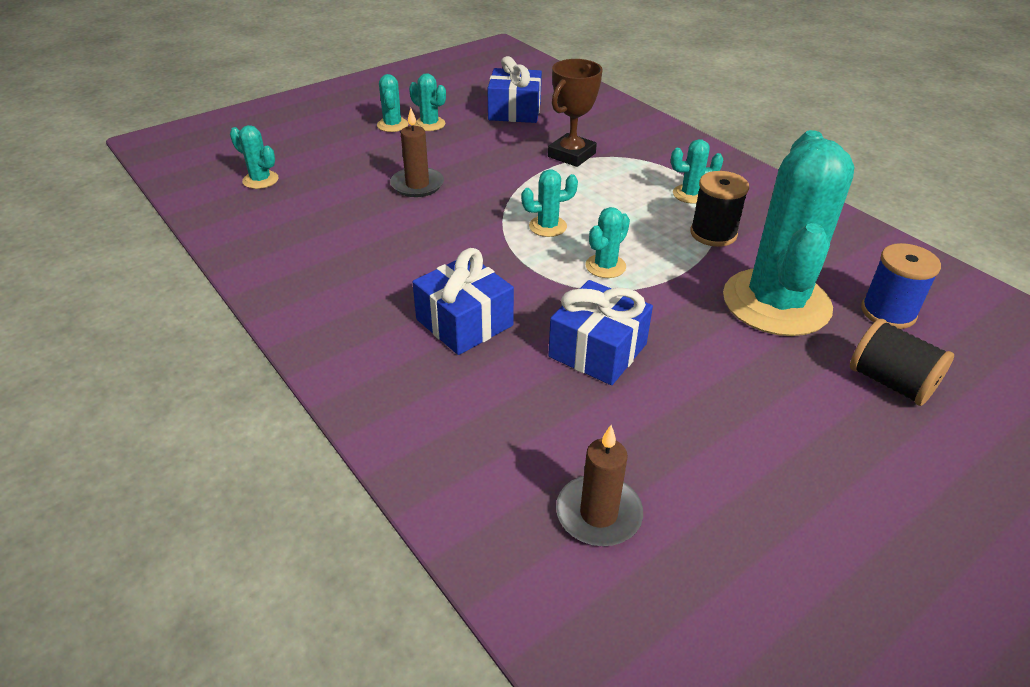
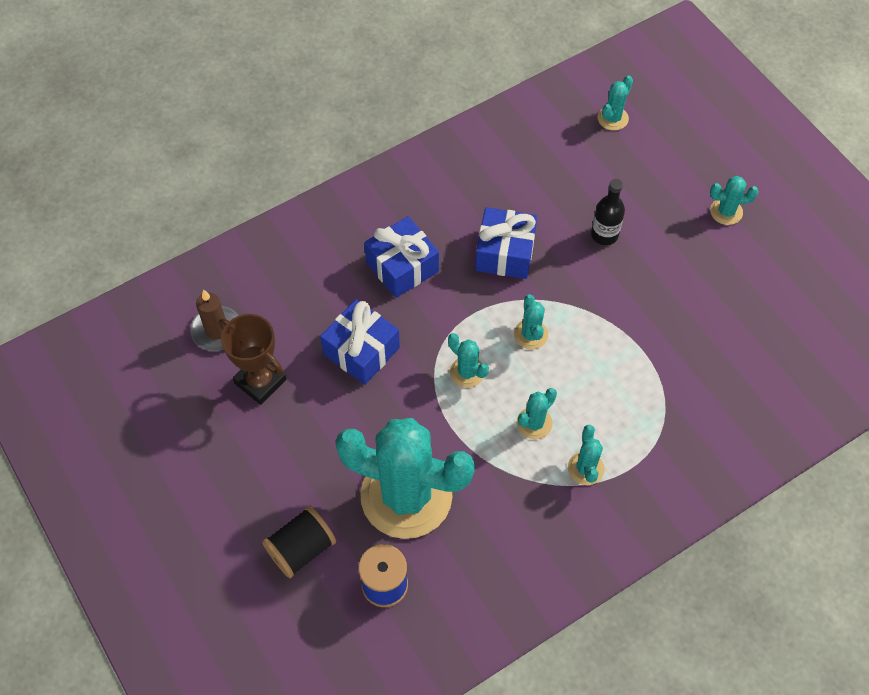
camera: 95 degrees right, 20 degrees up
brown candle [390,108,444,197] -> black bottle [591,179,625,245]
turquoise cactus [409,73,446,131] -> turquoise cactus moved to [517,388,557,439]
blue gift [487,56,542,123] -> blue gift moved to [475,207,537,279]
brown trophy [548,59,603,167] -> brown trophy moved to [218,314,287,405]
black spool [690,171,749,247] -> none

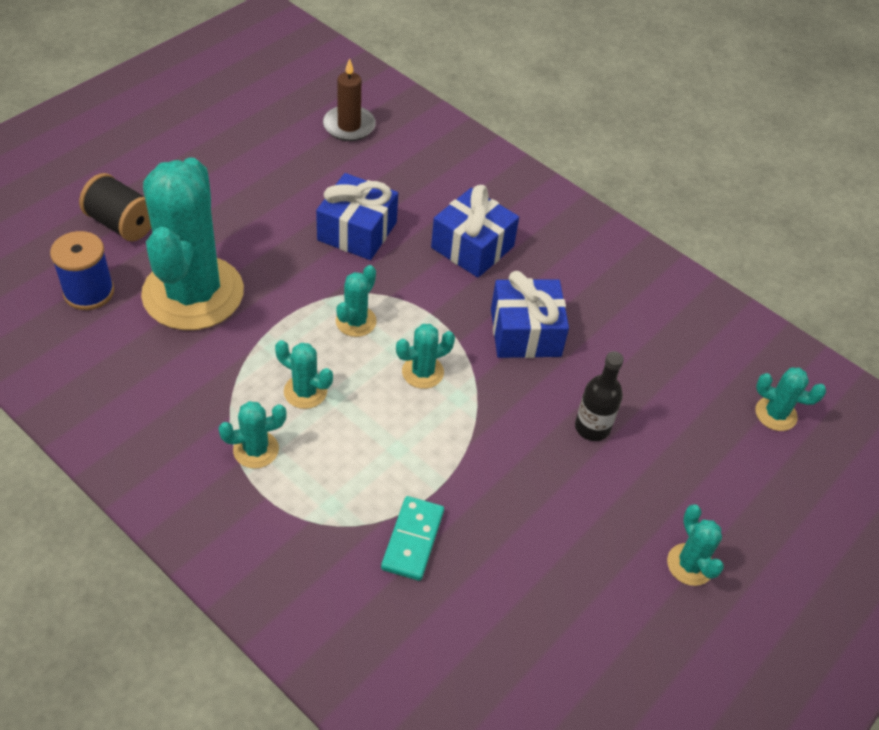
camera: 70 degrees right, 10 degrees down
brown trophy [218,314,287,405] -> none
none -> turquoise domino [381,496,444,581]

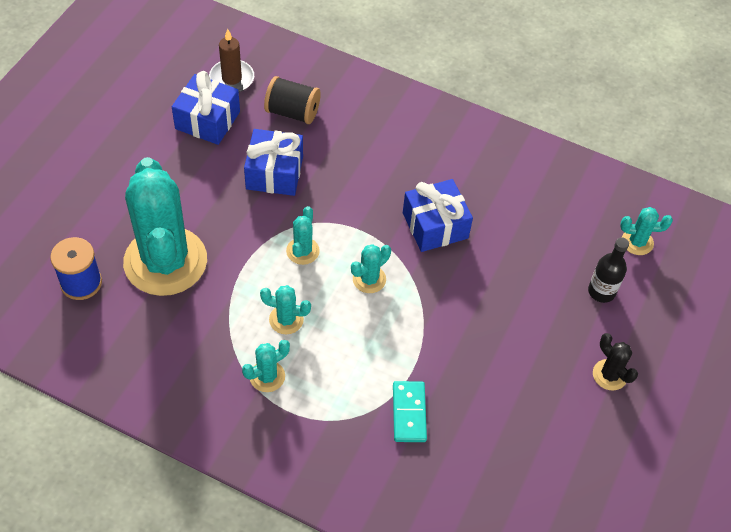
camera: 15 degrees left, 5 degrees up
black spool [79,173,151,241] -> black spool moved to [264,76,321,124]
blue gift [431,185,519,278] -> blue gift moved to [172,71,240,145]
black bottle [575,351,624,441] -> black bottle moved to [588,237,629,303]
turquoise cactus [667,504,724,586] -> black cactus [593,333,638,391]

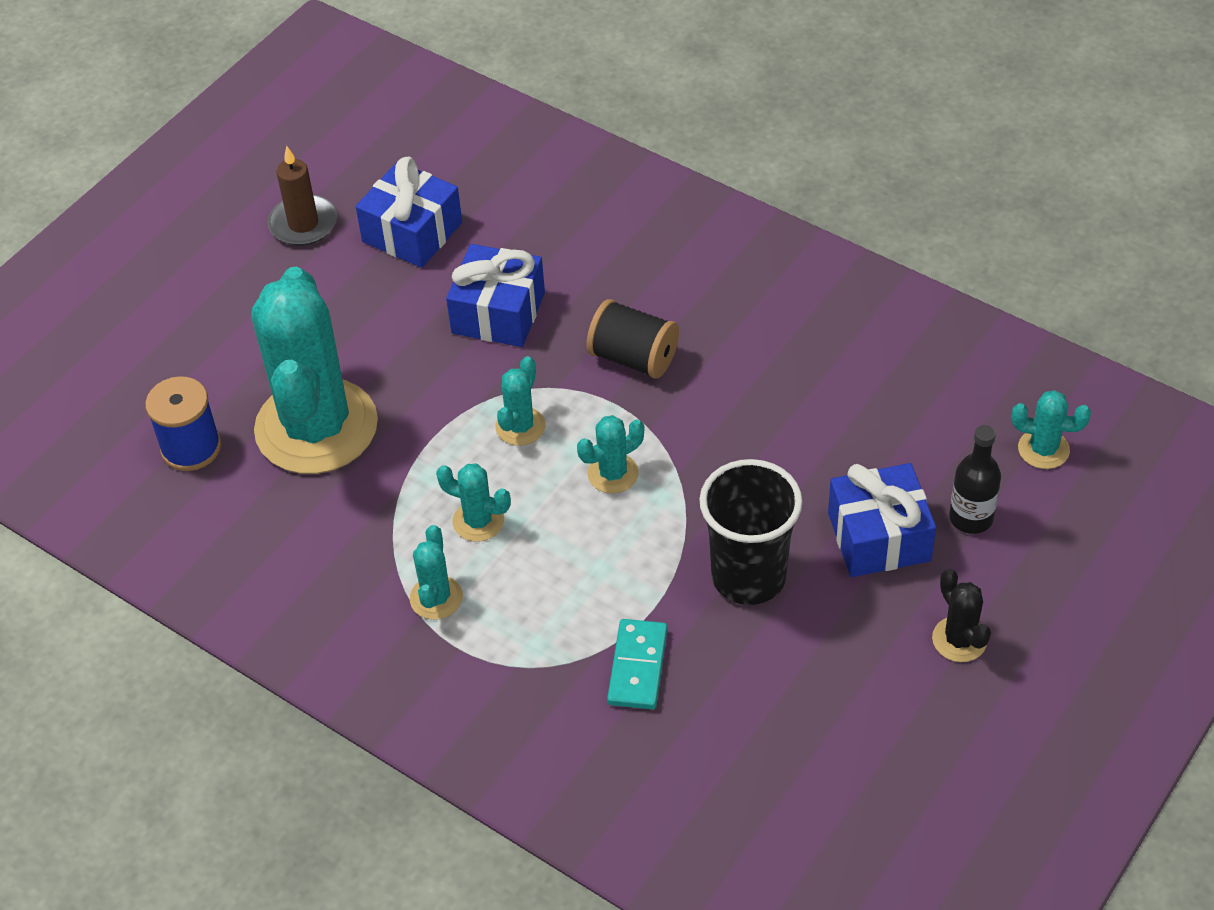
camera: 15 degrees right, 5 degrees down
brown candle [209,29,254,92] -> brown candle moved to [268,146,337,246]
turquoise cactus [242,340,290,392] -> turquoise cactus turned 60 degrees counterclockwise [410,525,463,620]
black spool [264,76,321,124] -> black spool moved to [586,299,679,379]
blue gift [403,179,473,252] -> blue gift moved to [828,463,936,577]
none -> black cup [699,459,803,605]

